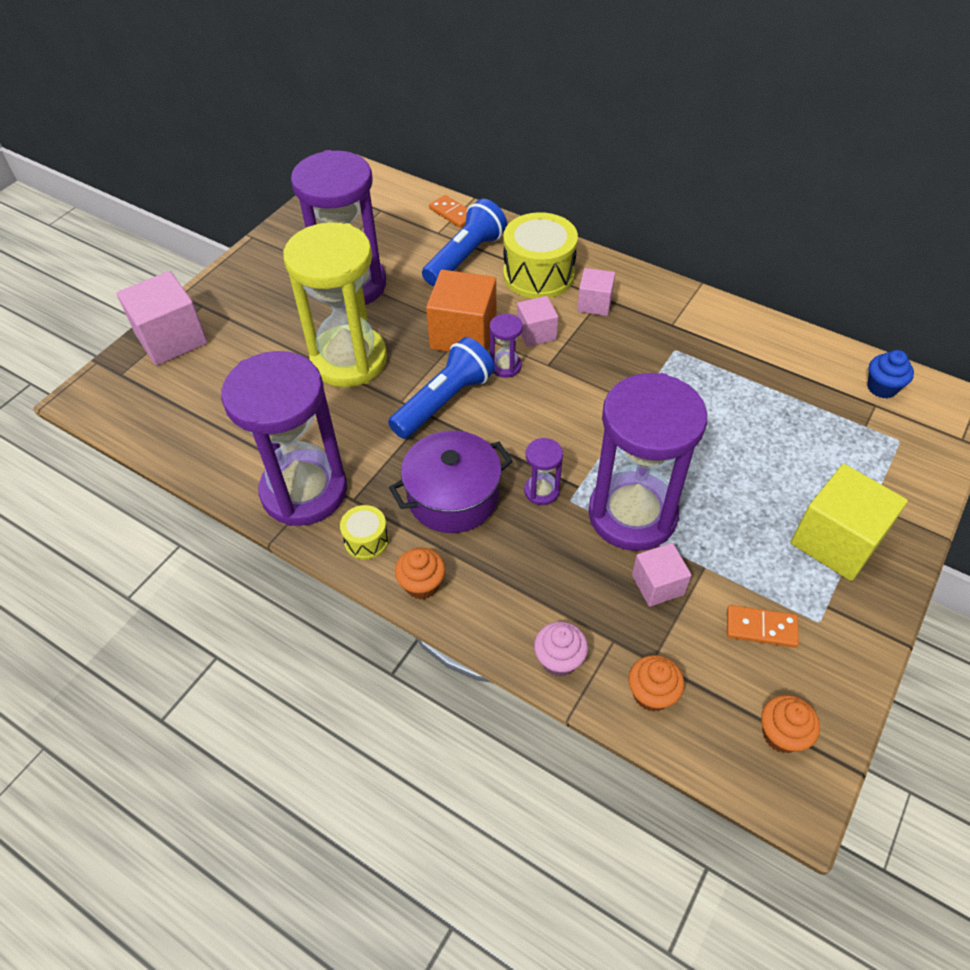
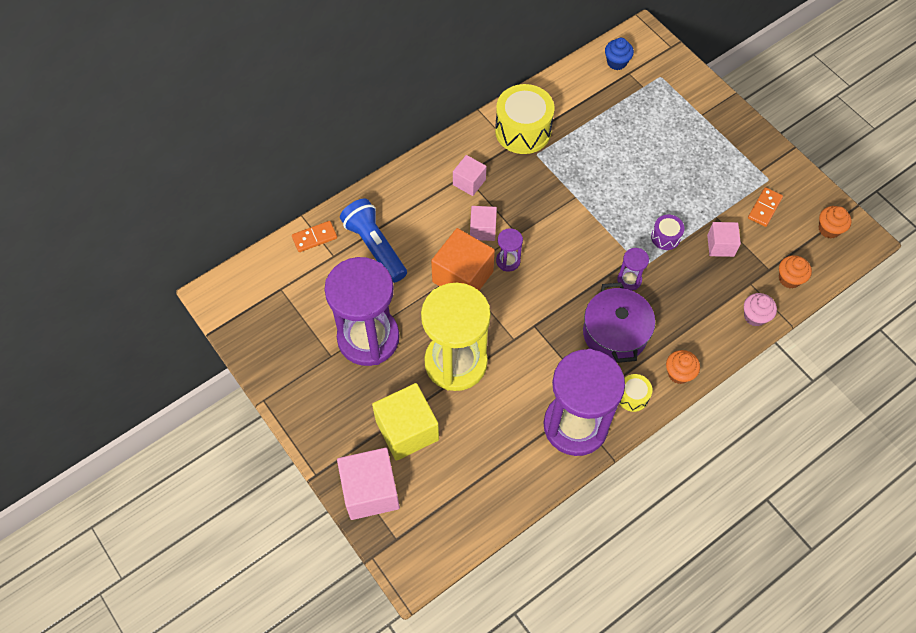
camera: 70 degrees left, 10 degrees up
blue flashlight [388,337,495,439] -> none
yellow drum [503,212,578,299] -> yellow drum moved to [495,84,554,154]
purple hourglass [589,373,707,551] -> purple drum [651,215,685,250]
yellow cube [791,464,908,581] -> yellow cube moved to [372,383,439,461]

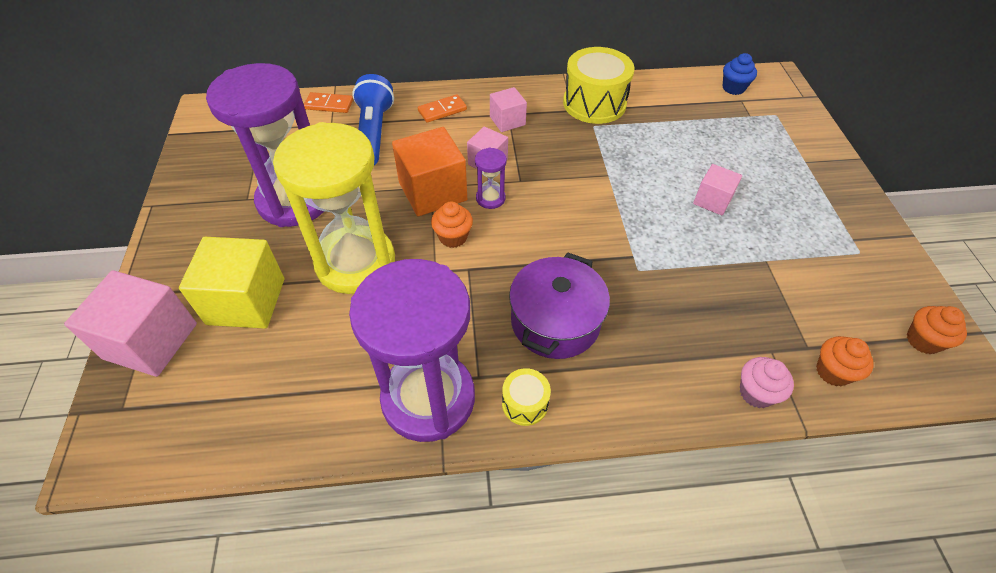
camera: 30 degrees right, 10 degrees down
purple hourglass [617,248,649,291] -> none
purple drum [651,215,685,250] -> none
orange cupcake [666,350,700,384] -> orange cupcake moved to [431,201,473,248]
pink cube [707,222,741,257] -> pink cube moved to [693,164,742,215]
orange domino [748,187,783,227] -> orange domino moved to [418,94,467,123]

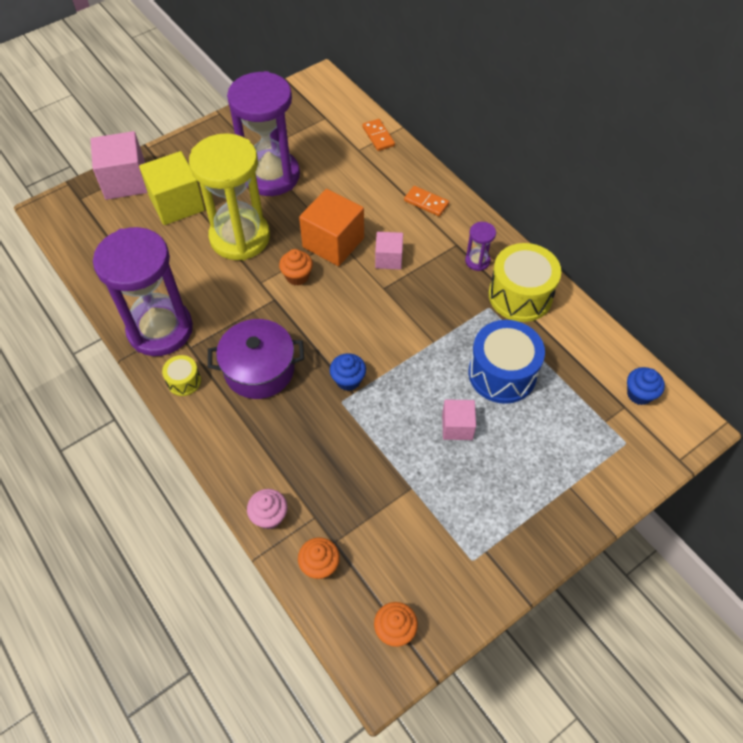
camera: 60 degrees right, 5 degrees up
blue flashlight [352,74,394,165] -> none
purple hourglass [475,148,507,209] -> purple hourglass moved to [465,222,496,271]
pink cube [490,87,527,132] -> none
none -> blue cupcake [330,353,366,391]
none -> blue drum [469,320,545,404]

